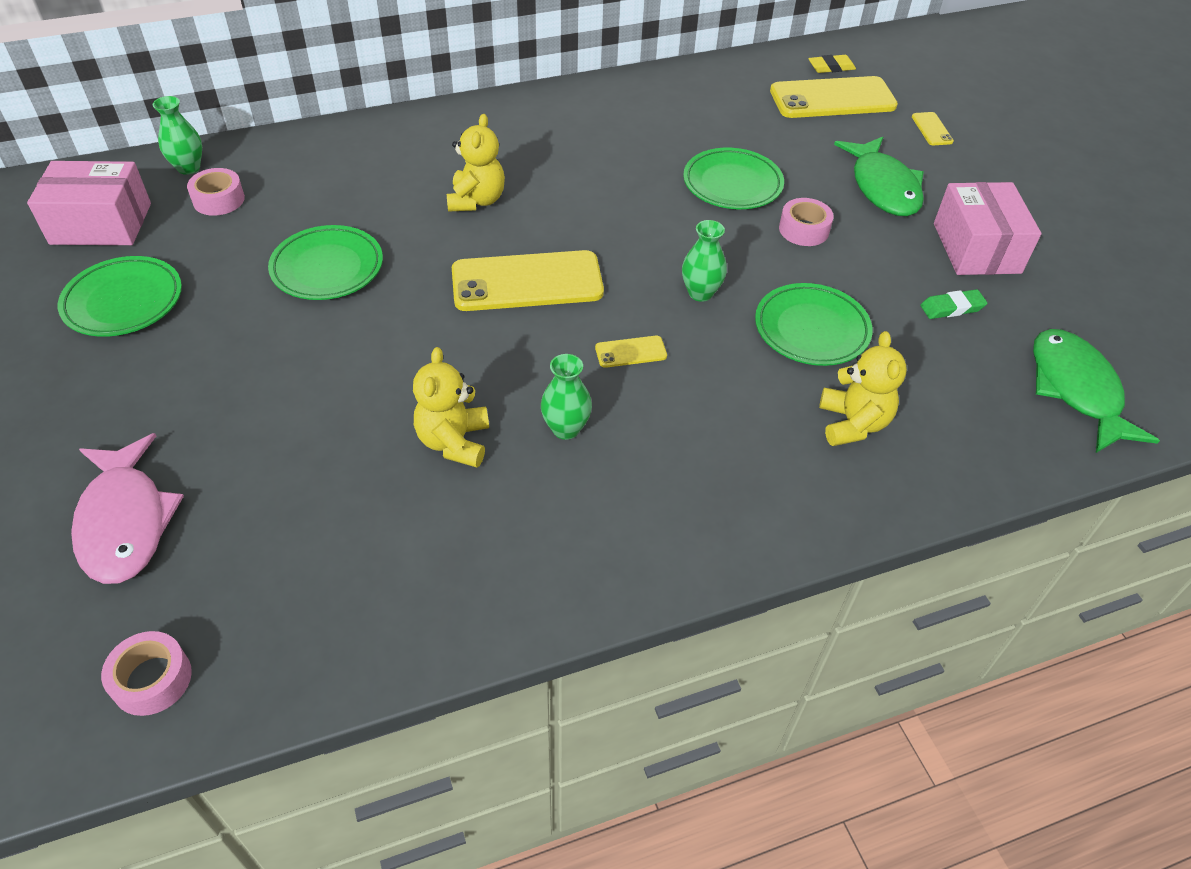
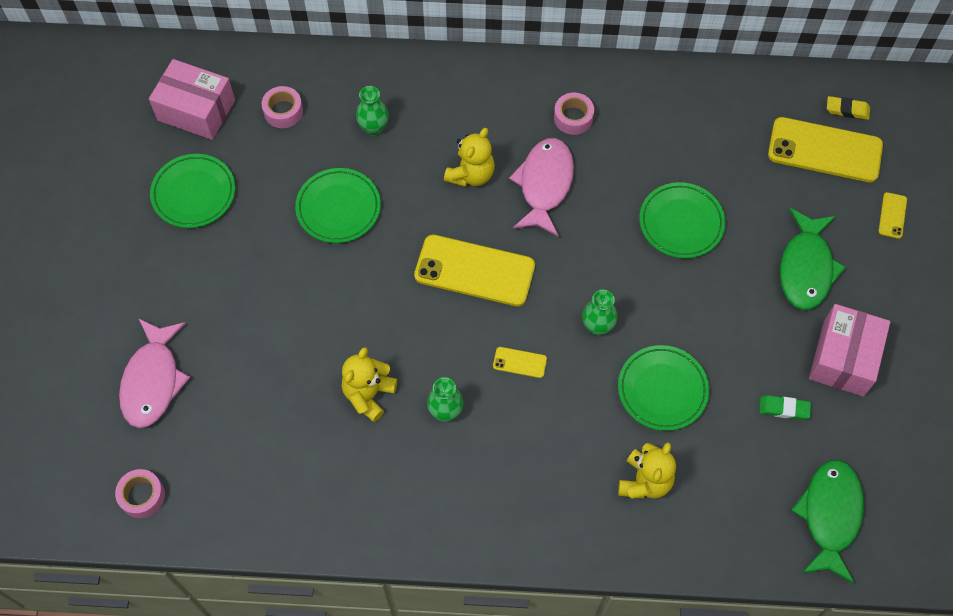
camera: 25 degrees right, 15 degrees up
green vase [153,96,202,175] -> green vase moved to [356,86,389,136]
pink tape [779,198,834,246] -> pink tape moved to [554,93,594,135]
none -> pink fish [509,138,574,236]

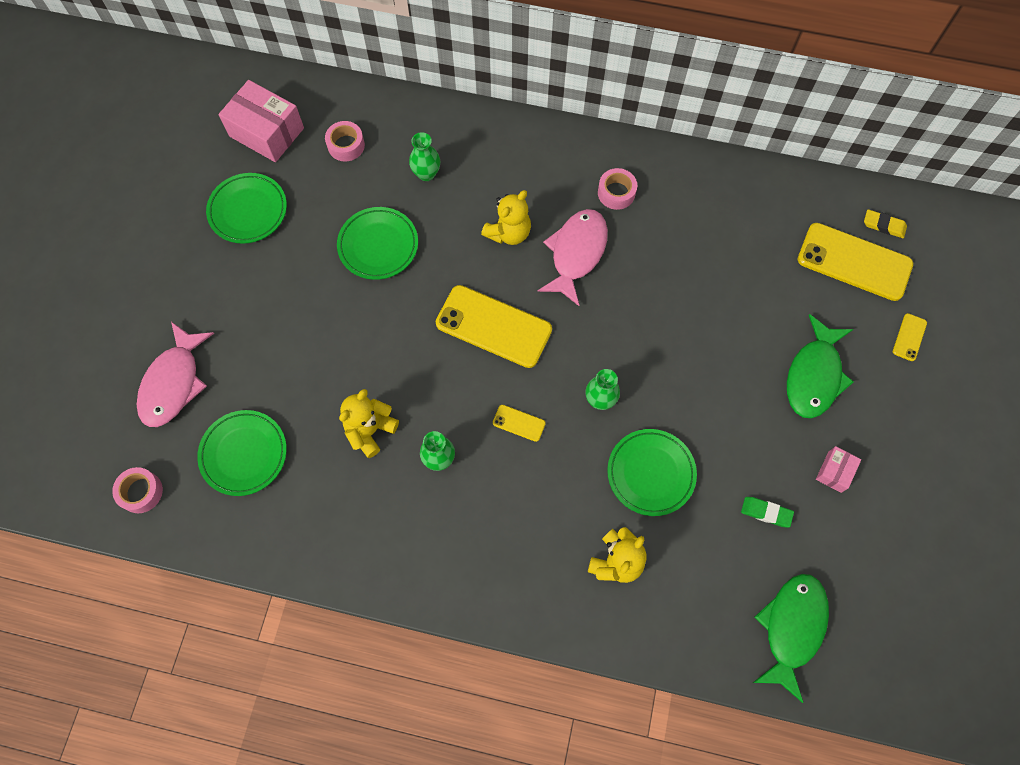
camera: 10 degrees right, 5 degrees up
green plate [639,182,725,258] -> green plate moved to [197,410,287,496]
pink box [809,304,890,397] -> pink box [816,446,861,493], size x0.50

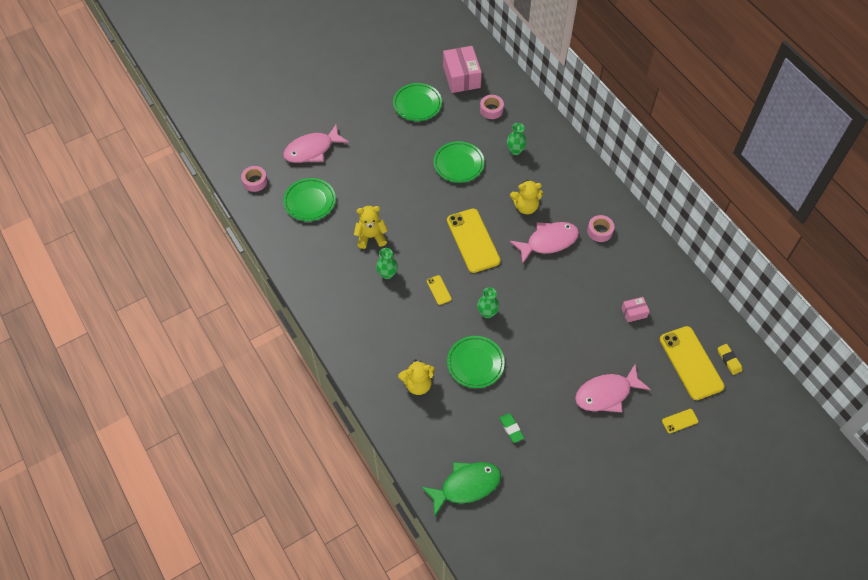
camera: 45 degrees right, 10 degrees down
green fish [787,314,854,418] -> pink fish [575,364,651,412]
pink box [816,446,861,493] -> pink box moved to [621,297,650,322]

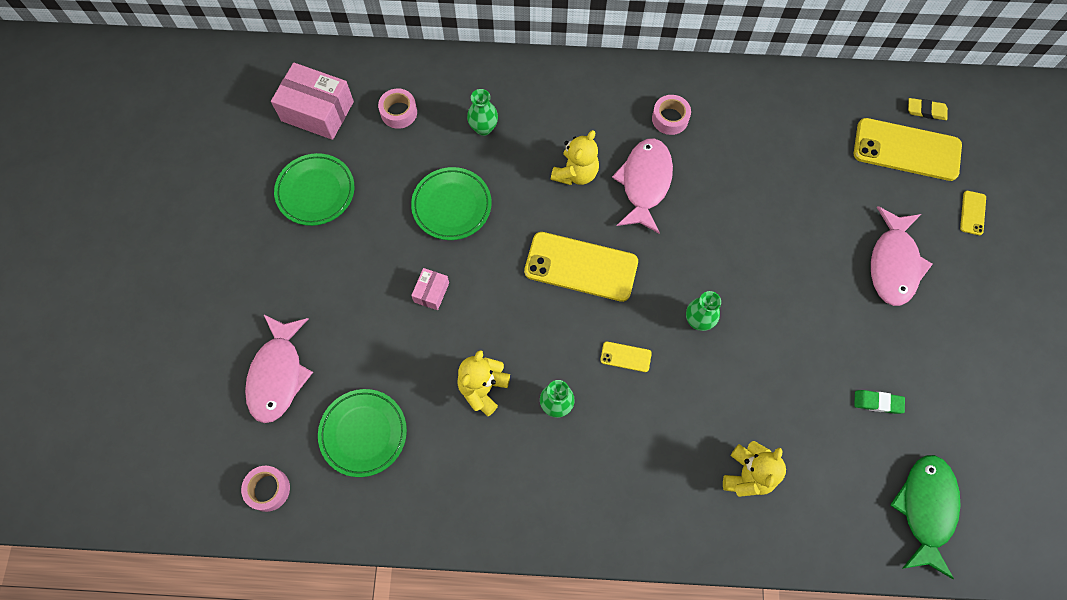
camera: 55 degrees left, 10 degrees up
green plate [447,336,505,388] -> none
pink box [621,297,650,322] -> pink box moved to [411,268,449,310]

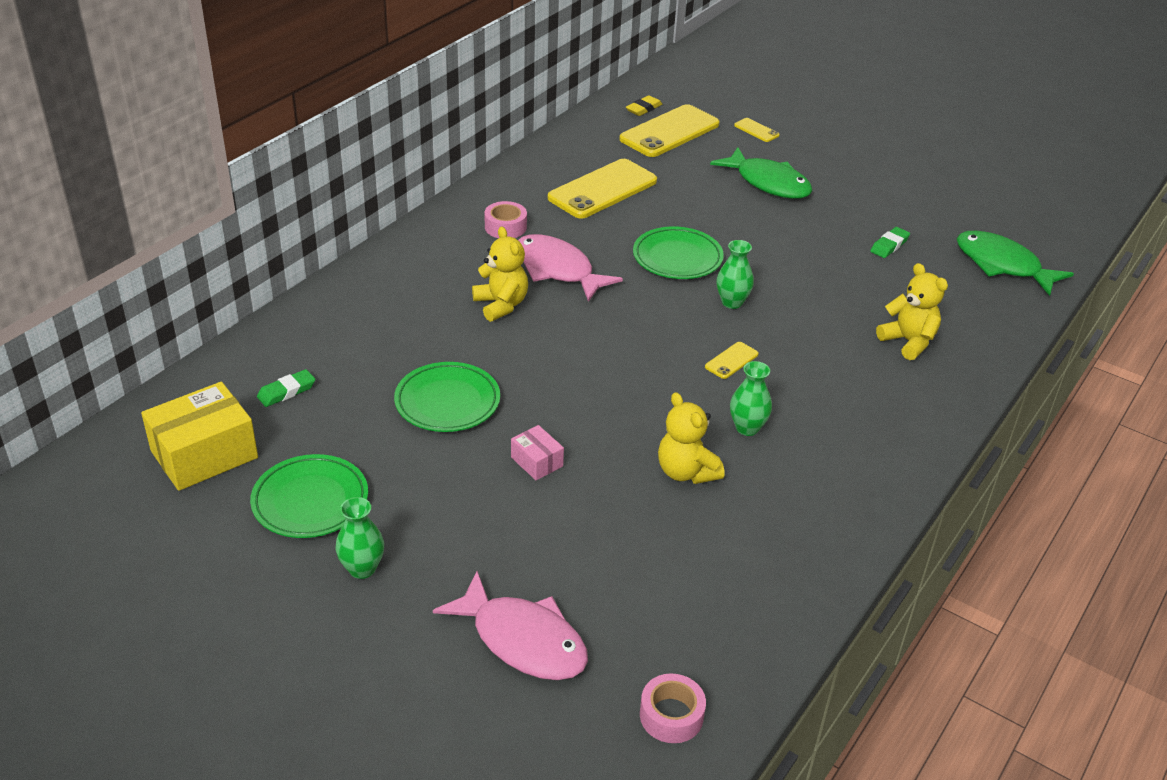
camera: 60 degrees left, 30 degrees down
pink box [271,63,354,140] -> yellow box [141,382,258,491]
green plate [318,389,407,477] -> green plate moved to [633,226,724,279]
pink tape [378,89,417,129] -> green eraser [257,369,316,407]
green vase [467,89,498,136] -> green vase moved to [336,497,384,579]
yellow phone [524,232,638,302] -> yellow phone moved to [548,159,657,219]
pink fish [871,206,933,306] -> green fish [710,147,812,199]

